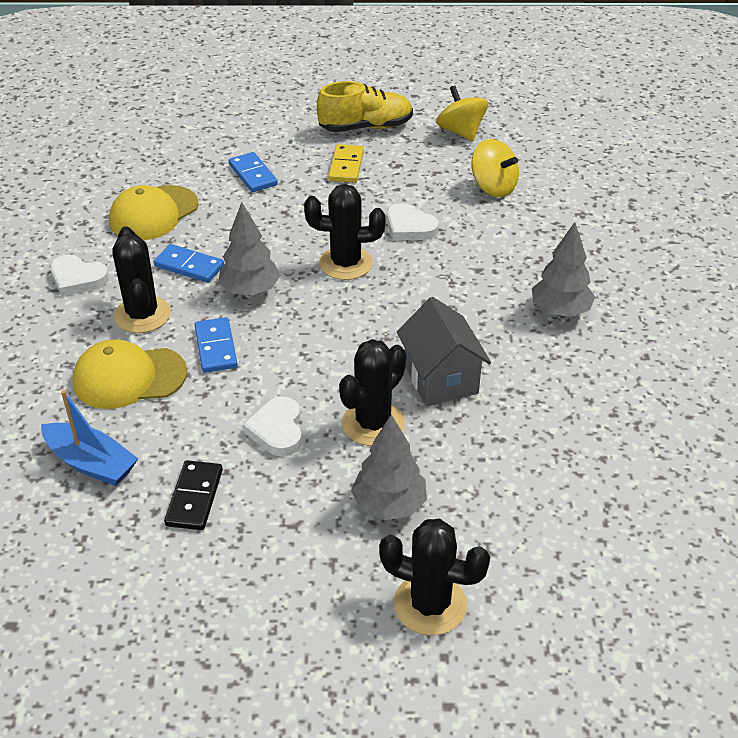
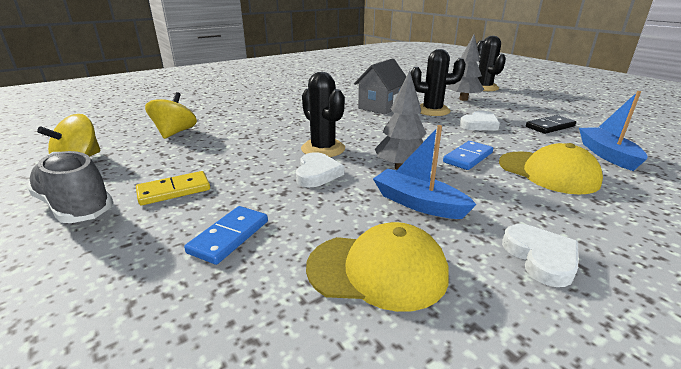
camera: 125 degrees left, 15 degrees down
black cactus [112,226,171,333] -> none
blue domino [154,244,224,283] -> blue boat [373,125,477,219]
yellow shoe [317,81,413,132] -> grey shoe [26,151,114,223]
white heart [387,203,439,241] -> white heart moved to [296,152,344,187]
grey tree [532,222,595,317] -> none

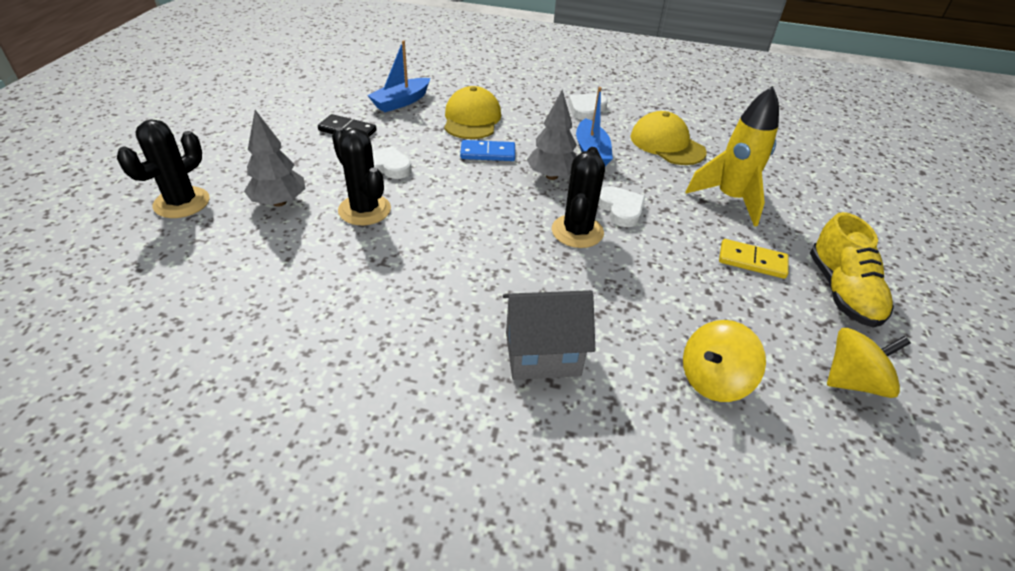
camera: 135 degrees left, 15 degrees up
grey shoe [26,151,114,223] -> yellow shoe [810,212,894,328]
blue domino [184,206,268,265] -> yellow rocket [686,86,779,227]
white heart [296,152,344,187] -> white heart turned 105 degrees clockwise [598,186,646,227]
grey house [354,58,406,115] -> grey house moved to [503,290,595,380]

